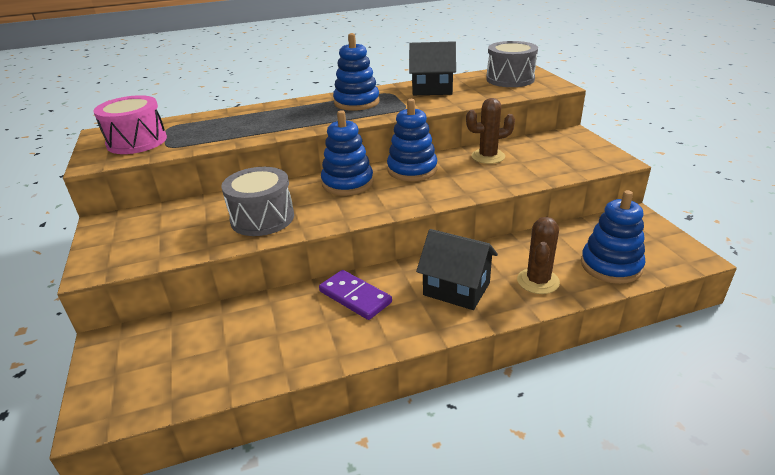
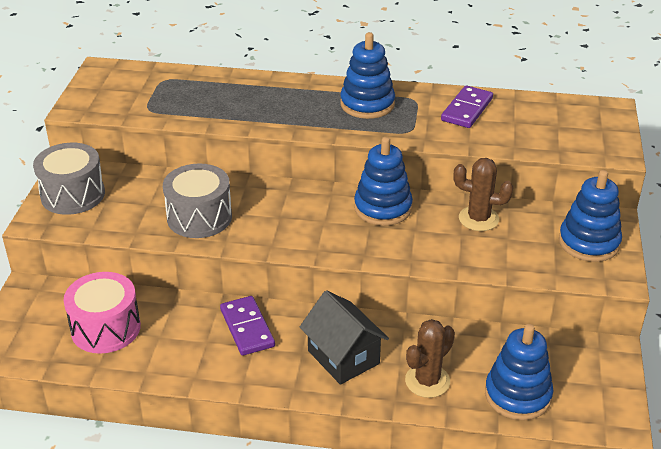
camera: 25 degrees right, 5 degrees up
pink drum [93,95,167,154] -> pink drum moved to [64,272,141,354]
blue stacking toy [321,110,374,195] -> blue stacking toy moved to [559,170,622,262]
black house [409,41,456,95] -> purple domino [441,85,493,128]
grey drum [486,41,538,87] -> grey drum moved to [33,143,105,215]

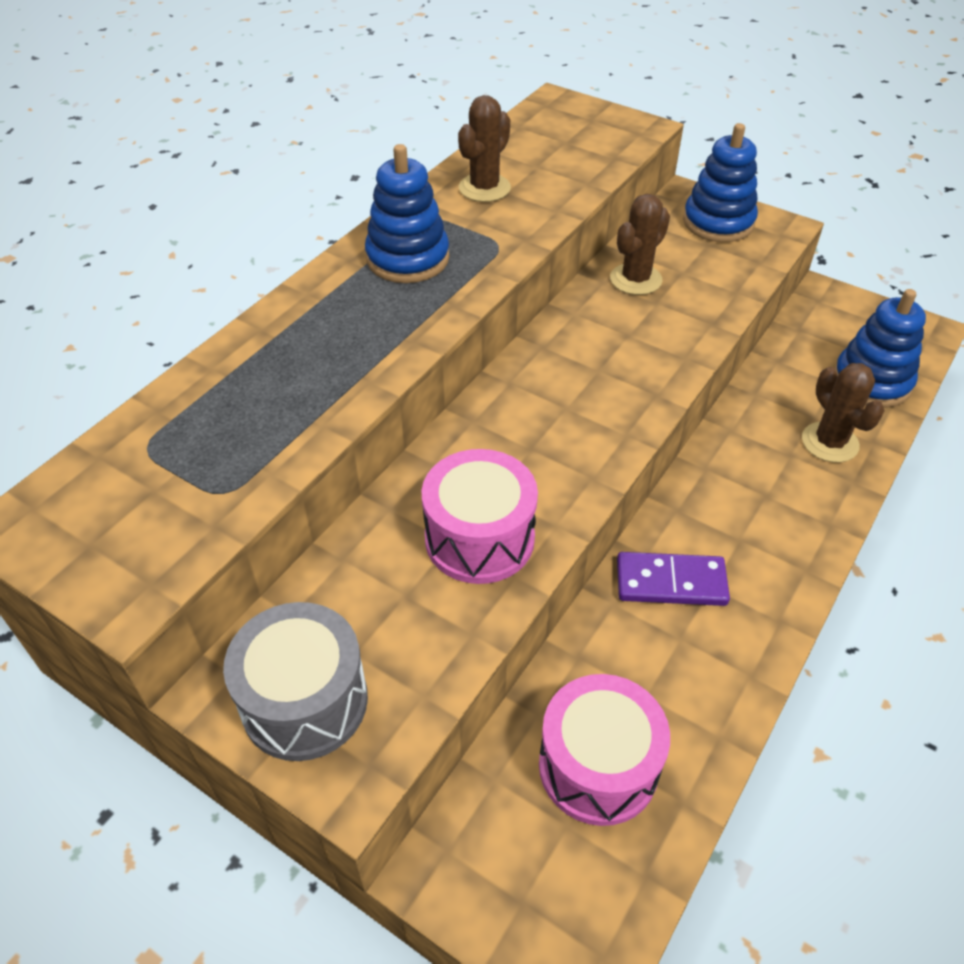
camera: 65 degrees left, 10 degrees up
grey drum [163,164,232,238] -> pink drum [422,449,538,584]
black house [300,290,389,385] -> none
blue stacking toy [354,137,413,226] -> none
purple domino [441,85,493,128] -> brown cactus [458,95,511,202]

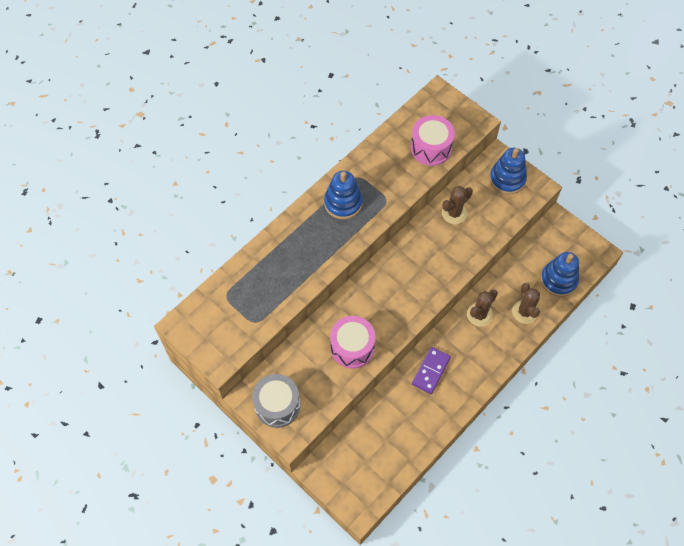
camera: 10 degrees right, 15 degrees up
brown cactus [458,95,511,202] -> brown cactus moved to [467,289,498,327]
pink drum [539,674,670,826] -> pink drum moved to [411,115,455,166]
purple domino [617,552,730,606] -> purple domino turned 75 degrees counterclockwise [412,347,451,394]

